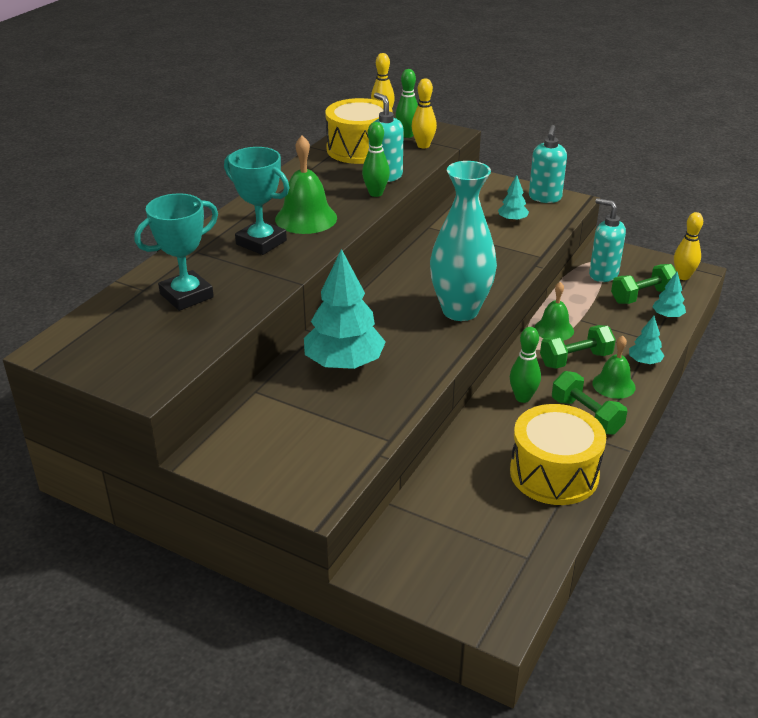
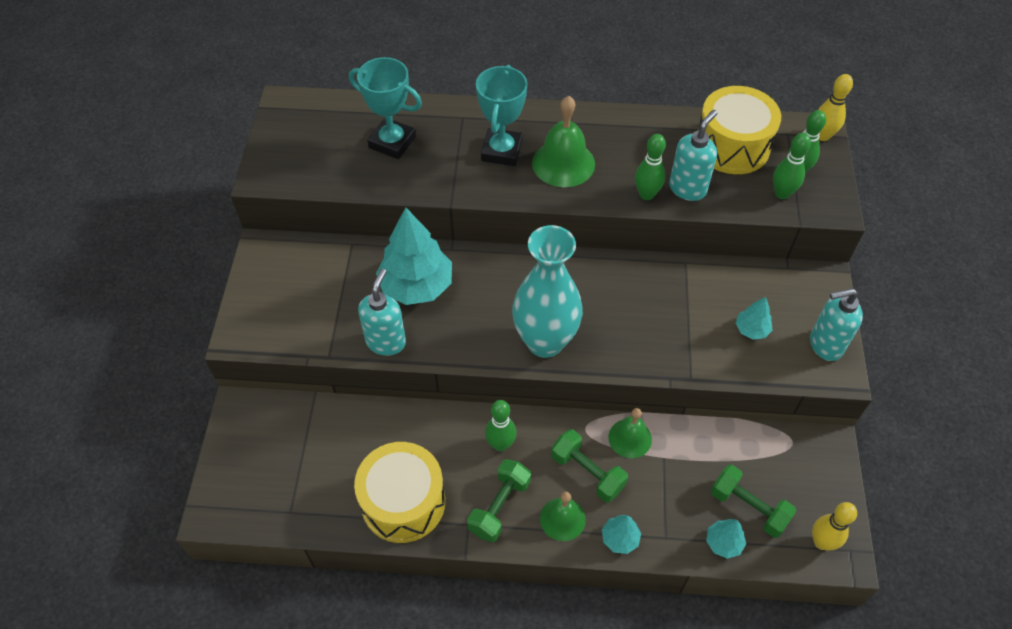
camera: 65 degrees right, 20 degrees up
yellow bowling pin [411,78,437,148] -> green bowling pin [773,133,811,199]
turquoise soap dispenser [589,198,626,282] -> turquoise soap dispenser moved to [358,269,406,356]

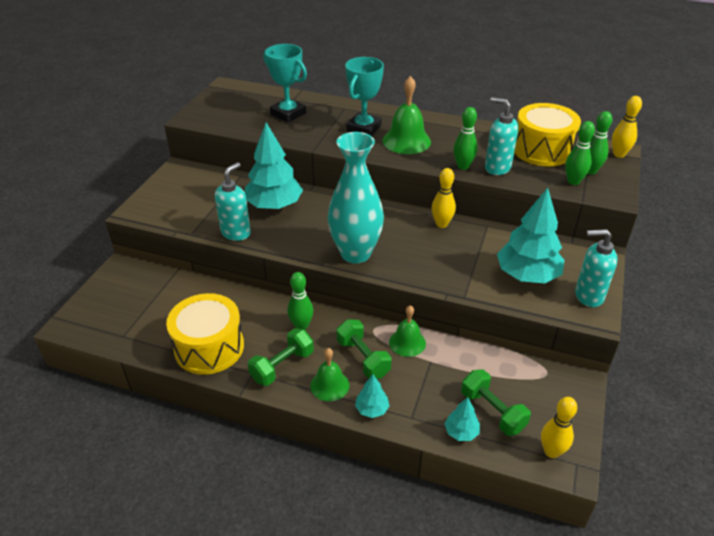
camera: 15 degrees right, 15 degrees down
turquoise soap dispenser [669,110,717,201] -> turquoise soap dispenser turned 105 degrees counterclockwise [485,97,518,175]
turquoise tree [736,297,773,339] -> turquoise tree [497,188,565,284], size x2.14
none -> yellow bowling pin [432,168,456,228]

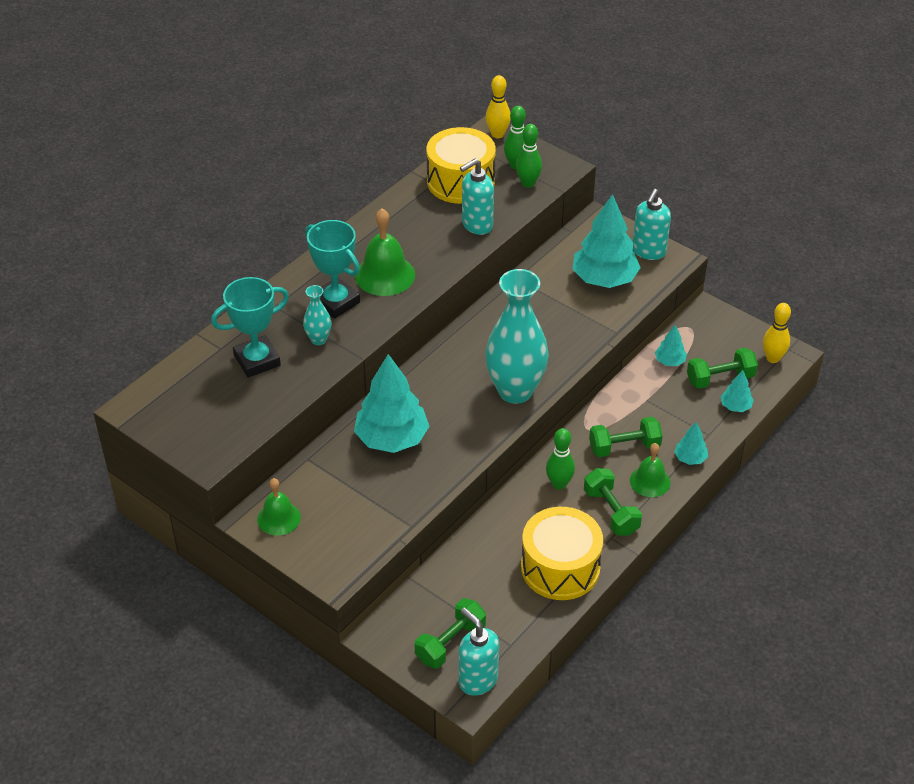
camera: 70 degrees left, 5 degrees up
turquoise soap dispenser [215,162,251,241] -> turquoise soap dispenser moved to [459,607,499,696]
green bell [389,305,426,357] -> green bell moved to [257,478,301,535]
yellow bowling pin [432,168,456,228] -> none
green bowling pin [453,107,478,170] -> none
none -> turquoise vase [303,285,331,345]
none -> green dumbbell [415,598,486,669]
none -> turquoise tree [655,325,687,366]

